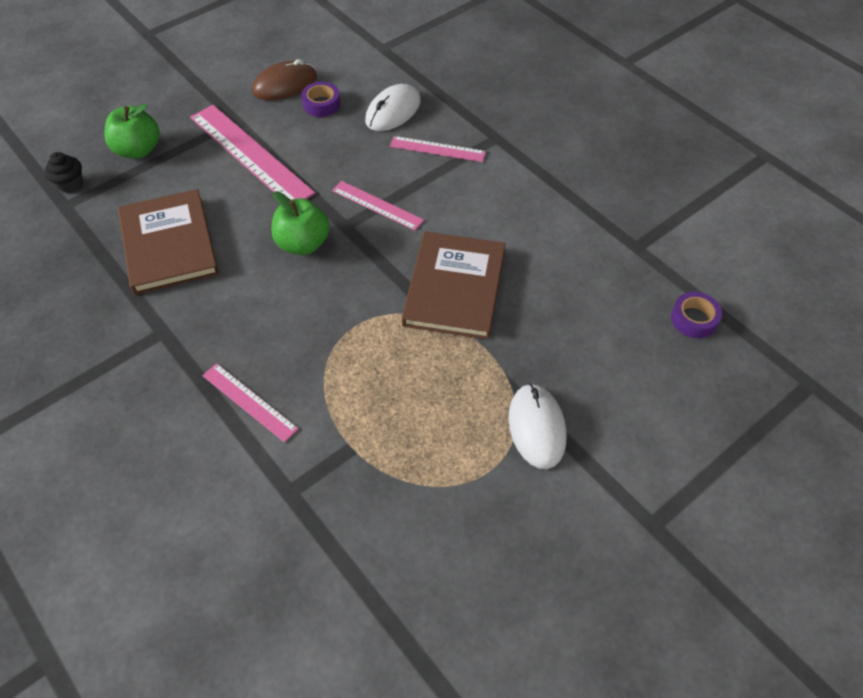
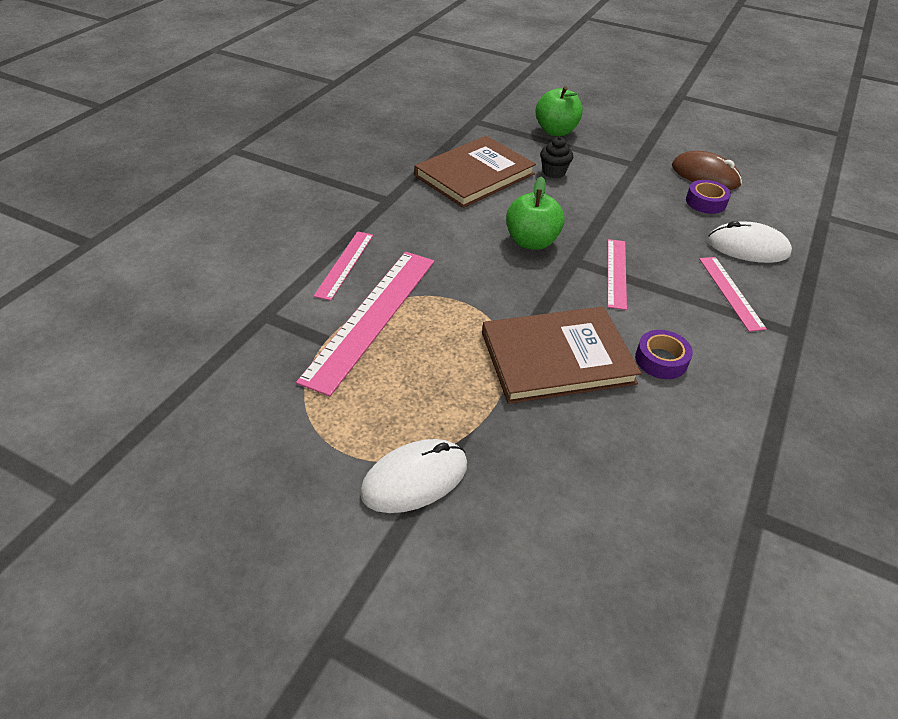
camera: 65 degrees right, 10 degrees down
black cupcake [45,152,83,193] -> black cupcake moved to [540,137,573,178]
pink ruler [190,105,315,200] -> pink ruler moved to [296,252,434,396]
purple tape [671,292,722,338] -> purple tape moved to [635,330,693,379]

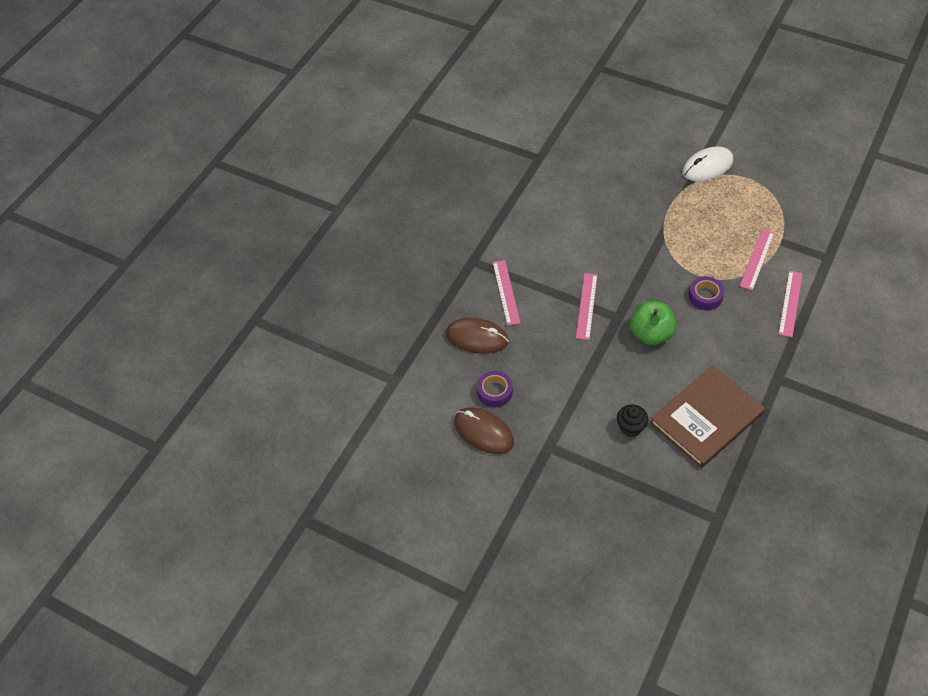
camera: 175 degrees left, 10 degrees up
pink ruler [296,252,434,396] -> pink ruler [740,229,774,291], size x0.55
brown book [482,307,641,404] -> none
green apple [535,86,583,136] -> none
purple tape [635,330,693,379] -> purple tape moved to [688,276,724,310]
white mouse [708,221,792,263] -> brown mouse [446,318,509,354]

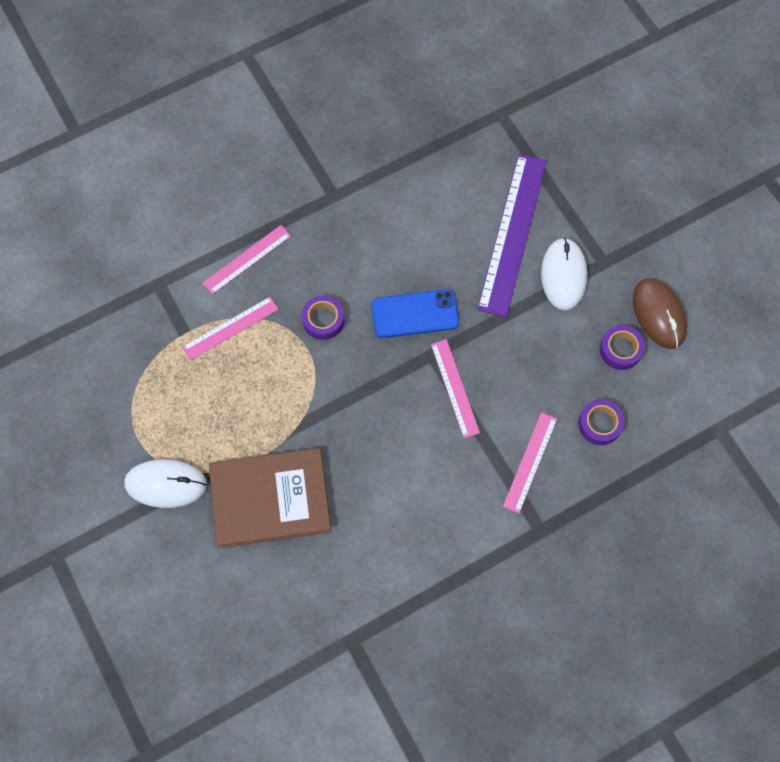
camera: 150 degrees left, 15 degrees up
brown mouse [446,318,509,354] -> purple tape [578,399,625,445]
pink ruler [576,273,597,340] -> pink ruler turned 60 degrees counterclockwise [431,339,480,438]
black cupcake [617,404,649,437] -> purple ruler [477,154,547,317]
green apple [630,301,676,345] -> blue phone [371,289,459,338]
brown book [650,366,765,468] -> brown book moved to [209,448,331,548]
none -> white mouse [541,238,587,310]

